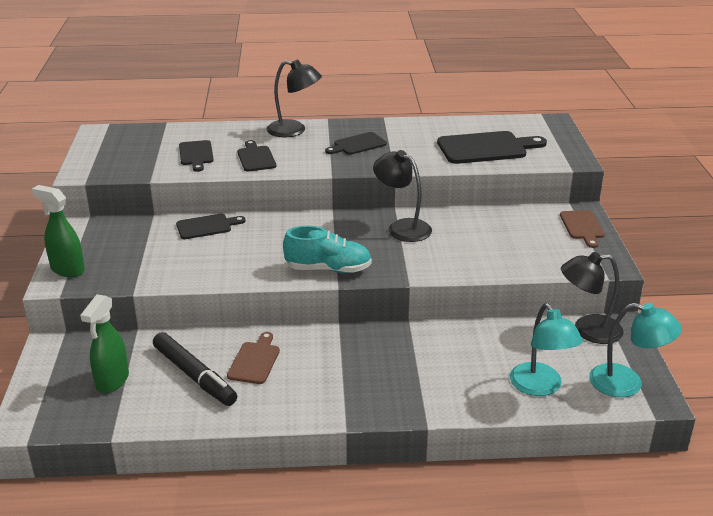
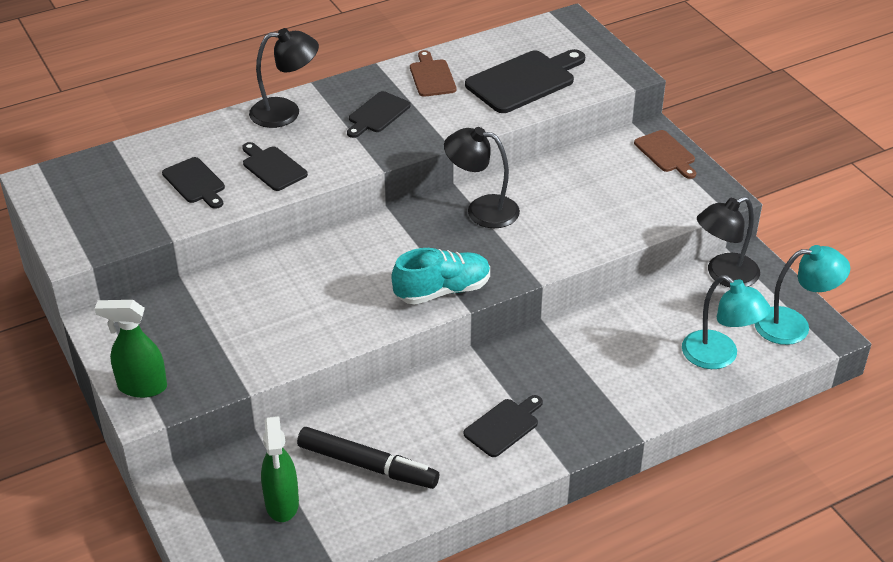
camera: 25 degrees left, 10 degrees up
black cutting board [176,214,246,239] -> black cutting board moved to [464,395,543,457]
brown cutting board [227,332,280,384] -> brown cutting board moved to [410,50,456,97]

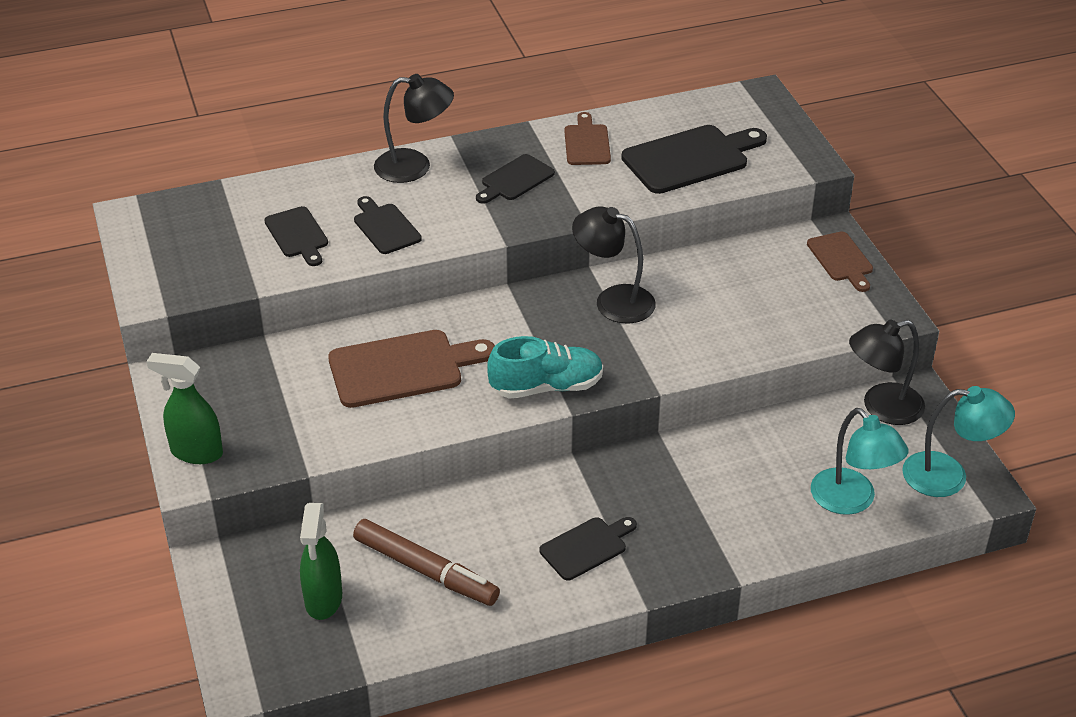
camera: 10 degrees right, 0 degrees up
black marker [297,427,439,489] -> brown marker [353,519,500,606]
none -> brown cutting board [328,330,495,408]

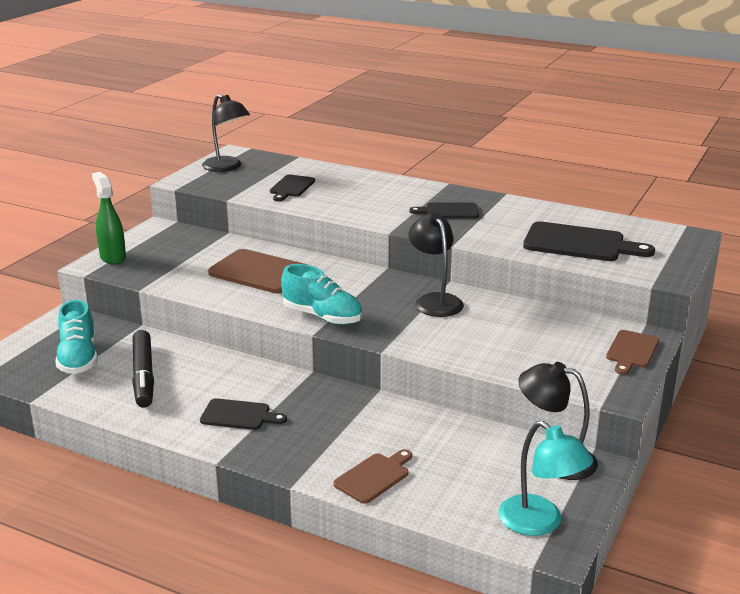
camera: 45 degrees right, 15 degrees down
green spray bottle [300,503,342,620] -> turquoise shoe [55,300,98,374]
brown marker [353,519,500,606] -> black marker [132,330,154,408]
black cutting board [354,196,422,254] -> none
black lamp [374,74,454,183] -> black lamp moved to [202,94,250,172]
brown cutting board [564,112,611,165] -> brown cutting board moved to [333,449,412,504]
turquoise lamp [811,408,909,515] -> none

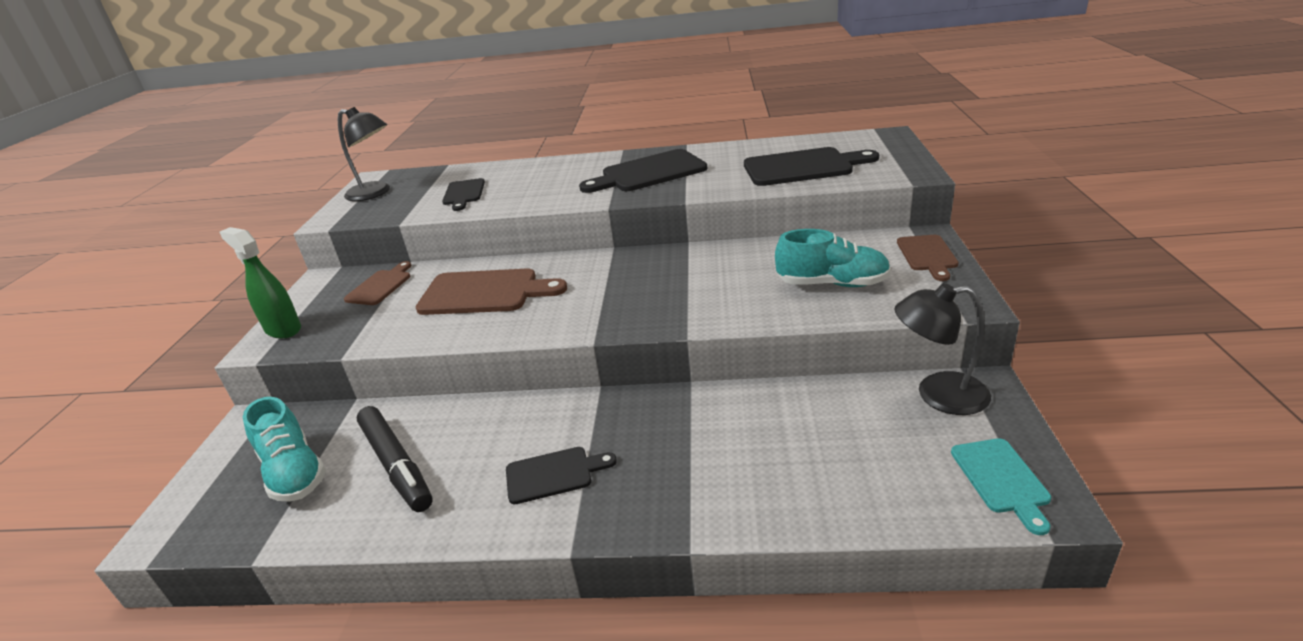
camera: 20 degrees left, 5 degrees up
turquoise shoe [281,264,362,325] -> turquoise shoe moved to [775,229,891,287]
brown cutting board [333,449,412,504] -> brown cutting board moved to [344,261,411,305]
black cutting board [409,202,479,218] -> black cutting board [579,149,707,193], size x1.71
black lamp [409,213,464,317] -> none
turquoise lamp [498,421,593,536] -> turquoise cutting board [951,438,1051,535]

